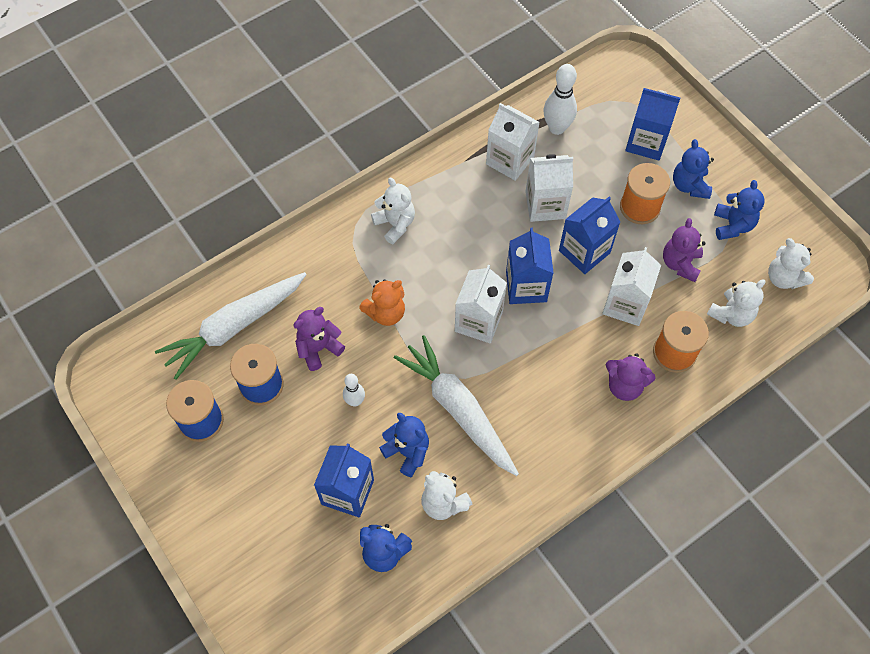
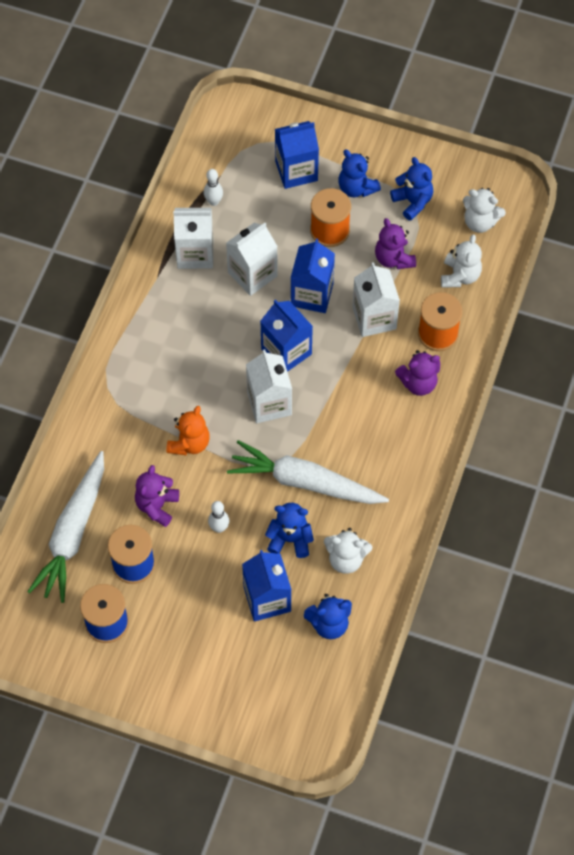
camera: 35 degrees left, 0 degrees up
white teddy bear [371,178,415,244] -> none
white bowling pin [544,64,577,135] -> white bowling pin [204,169,223,206], size x0.59

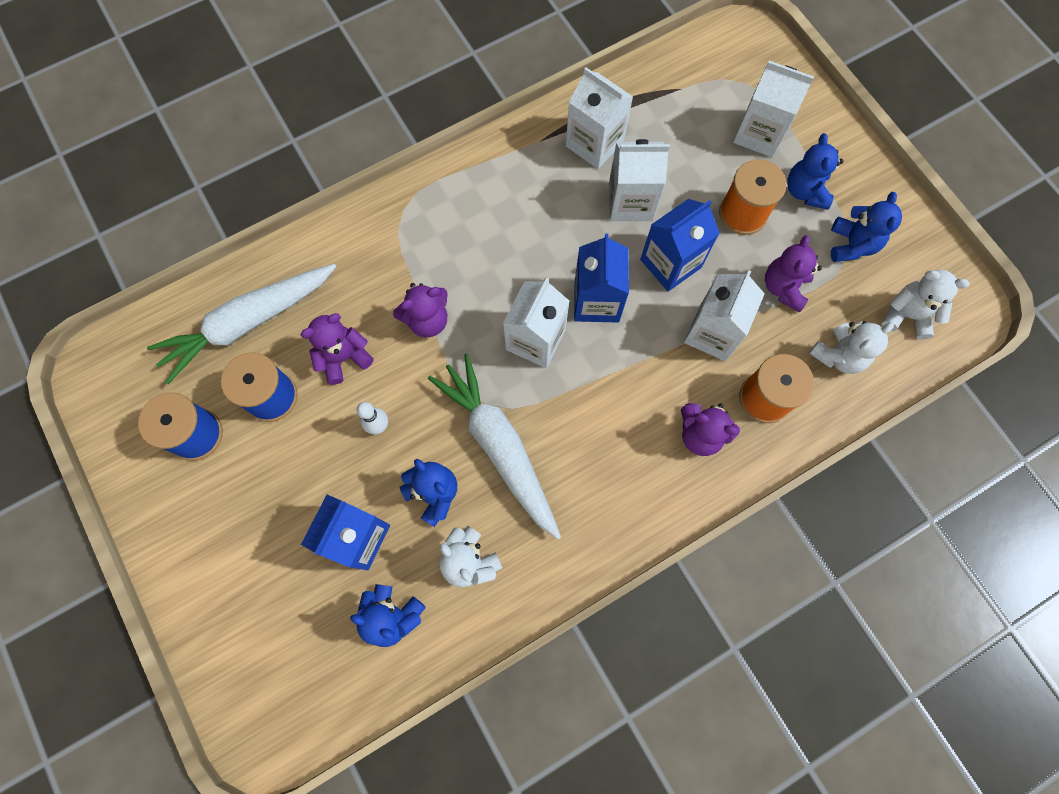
camera: 40 degrees right, 10 degrees up
orange teddy bear [166,406,210,455] -> purple teddy bear [393,283,448,337]
white bowling pin [204,169,223,206] -> none
blue carton [275,121,319,189] -> white carton [733,61,814,157]
white teddy bear [463,188,506,233] -> white teddy bear turned 135 degrees clockwise [882,270,969,340]

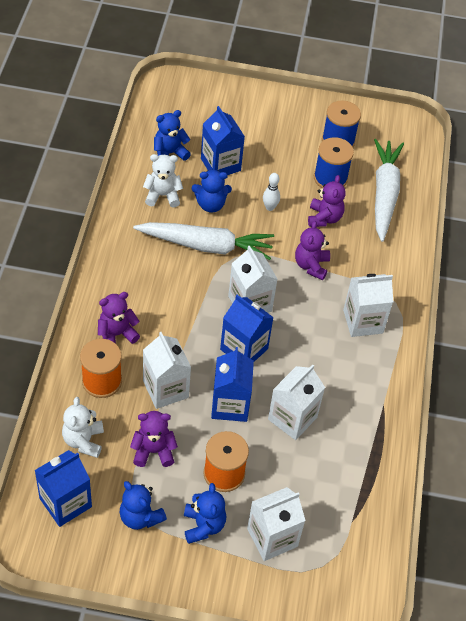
camera: 125 degrees right, 20 degrees down
white carton [566,67,633,169] -> white carton moved to [343,274,393,337]
purple teddy bear [765,235,822,313] -> purple teddy bear turned 60 degrees counterclockwise [130,411,178,467]
blue teddy bear [787,133,844,210] -> blue teddy bear turned 45 degrees clockwise [184,483,226,544]
white teddy bear [882,270,969,340] -> blue carton [35,450,92,527]

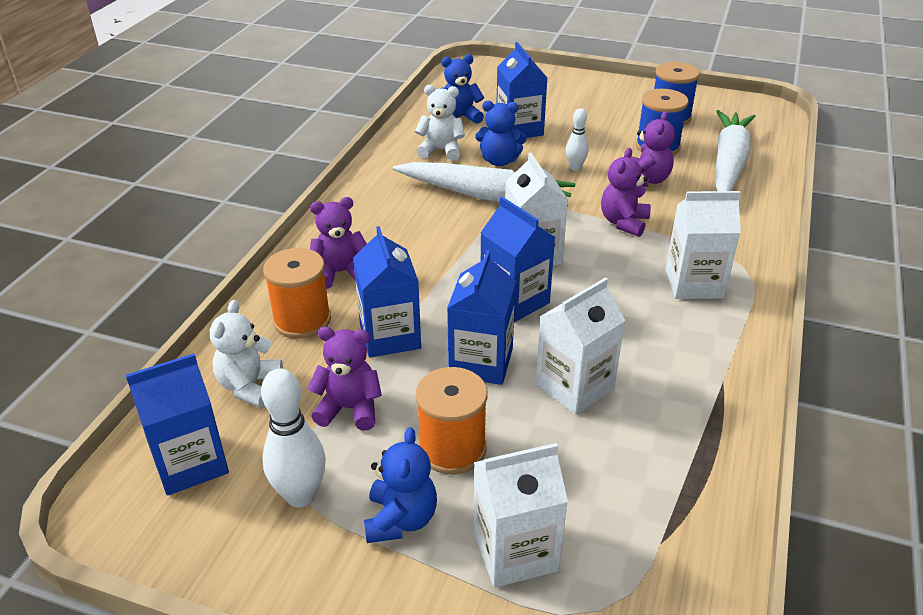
camera: 15 degrees right, 15 degrees down
blue teddy bear [120,481,167,530] -> white bowling pin [261,368,326,507]
white carton [143,332,191,409] -> blue carton [353,226,421,358]

